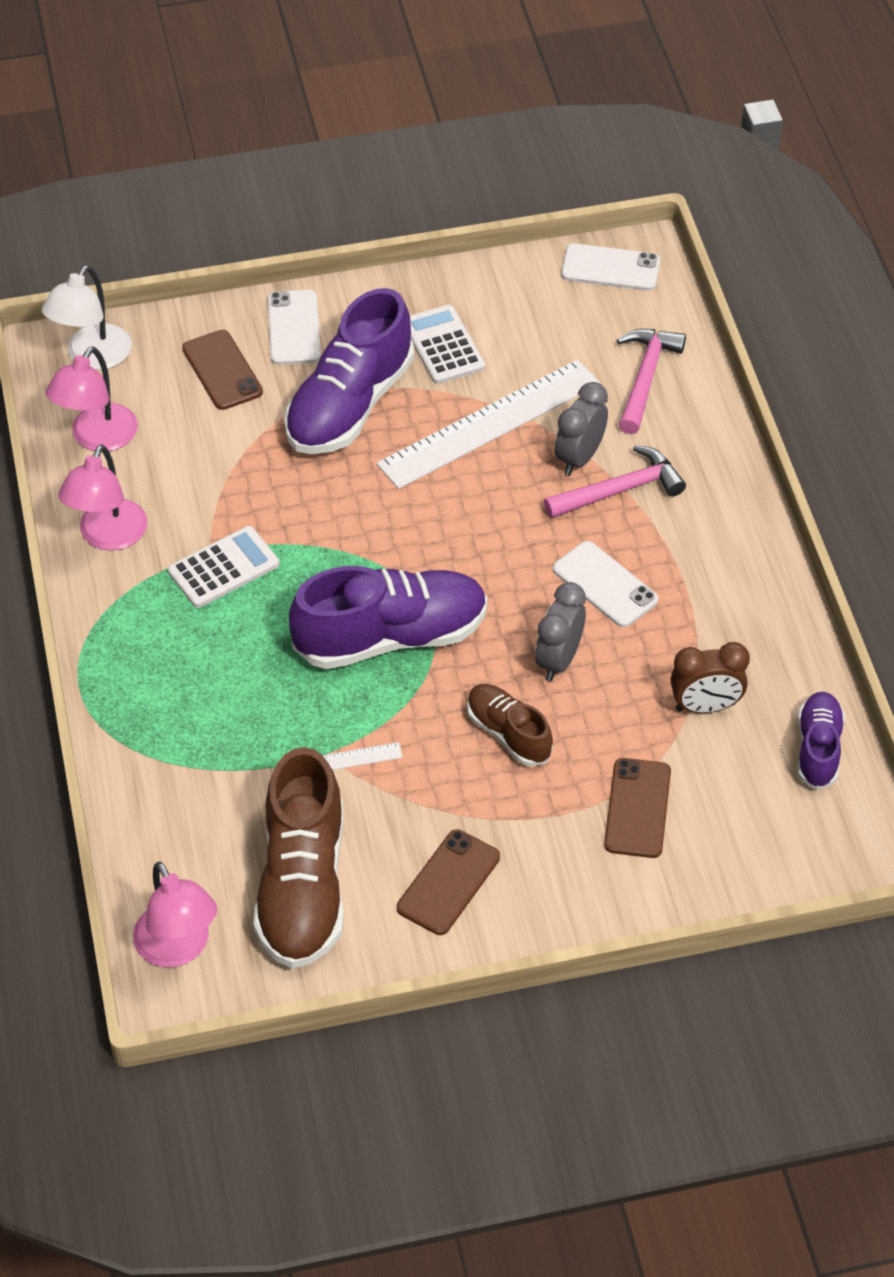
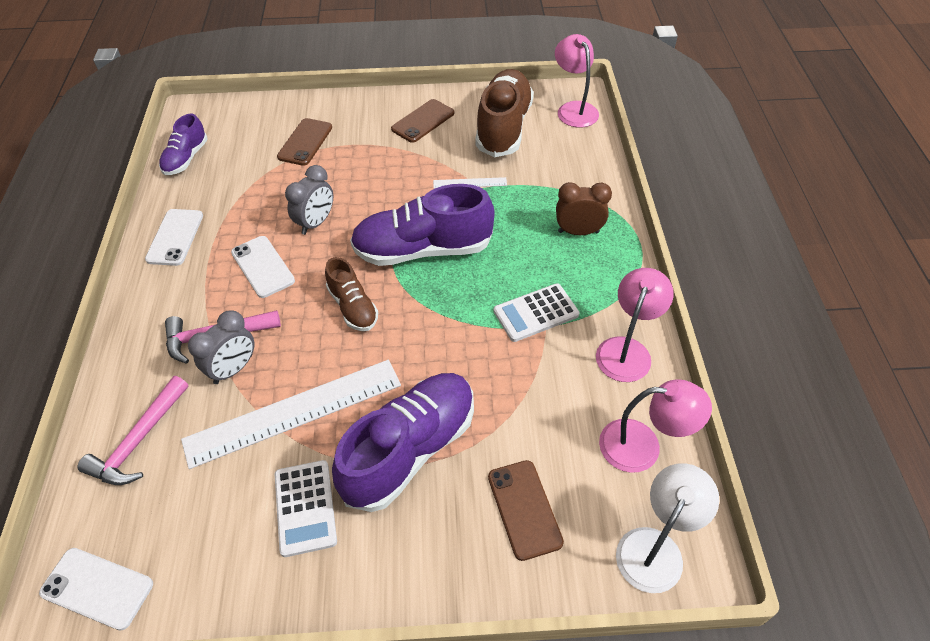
camera: 170 degrees left, 0 degrees up
pink lamp [46,346,138,451] -> pink lamp turned 60 degrees clockwise [599,379,712,473]
white phone [267,290,321,365] -> white phone moved to [145,209,203,266]
brown shoe [467,684,553,766] -> brown shoe moved to [325,257,378,331]
brown clock [671,642,750,713] -> brown clock moved to [556,182,612,235]

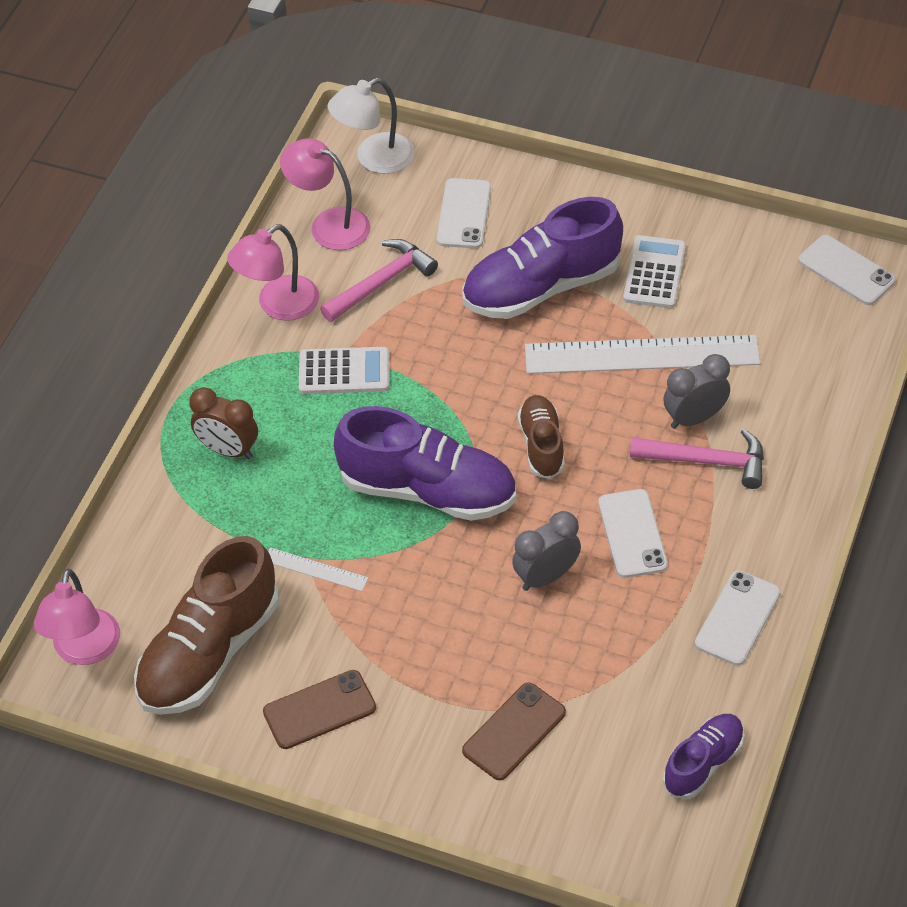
camera: 155 degrees left, 0 degrees up
pink hammer [77,376,189,485] -> pink hammer moved to [320,239,438,322]
brown phone [488,460,564,561] -> white phone [437,178,491,248]

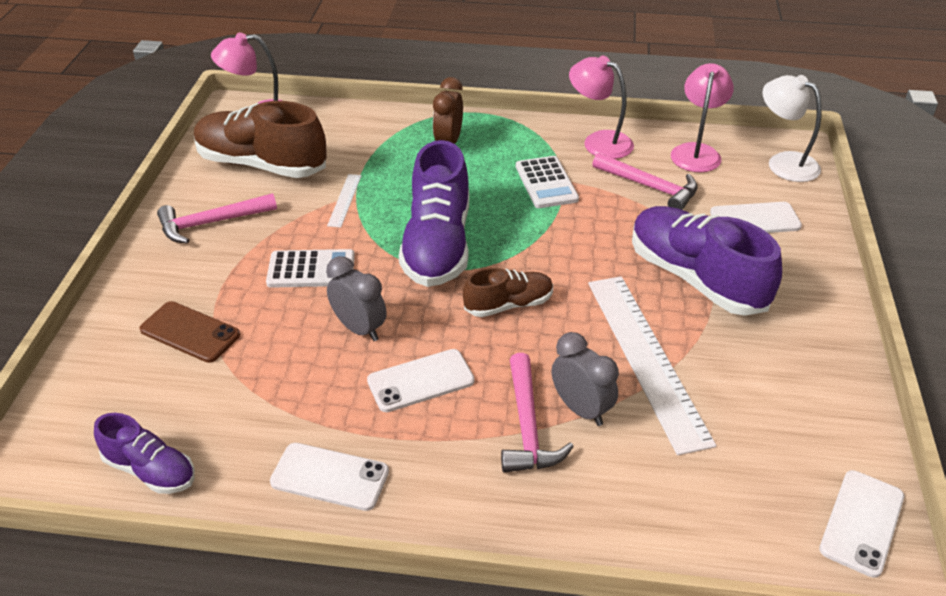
camera: 75 degrees right, 10 degrees down
brown phone [263,670,376,749] -> pink hammer [157,193,277,244]
white calculator [623,235,686,308] -> white calculator moved to [266,249,355,288]

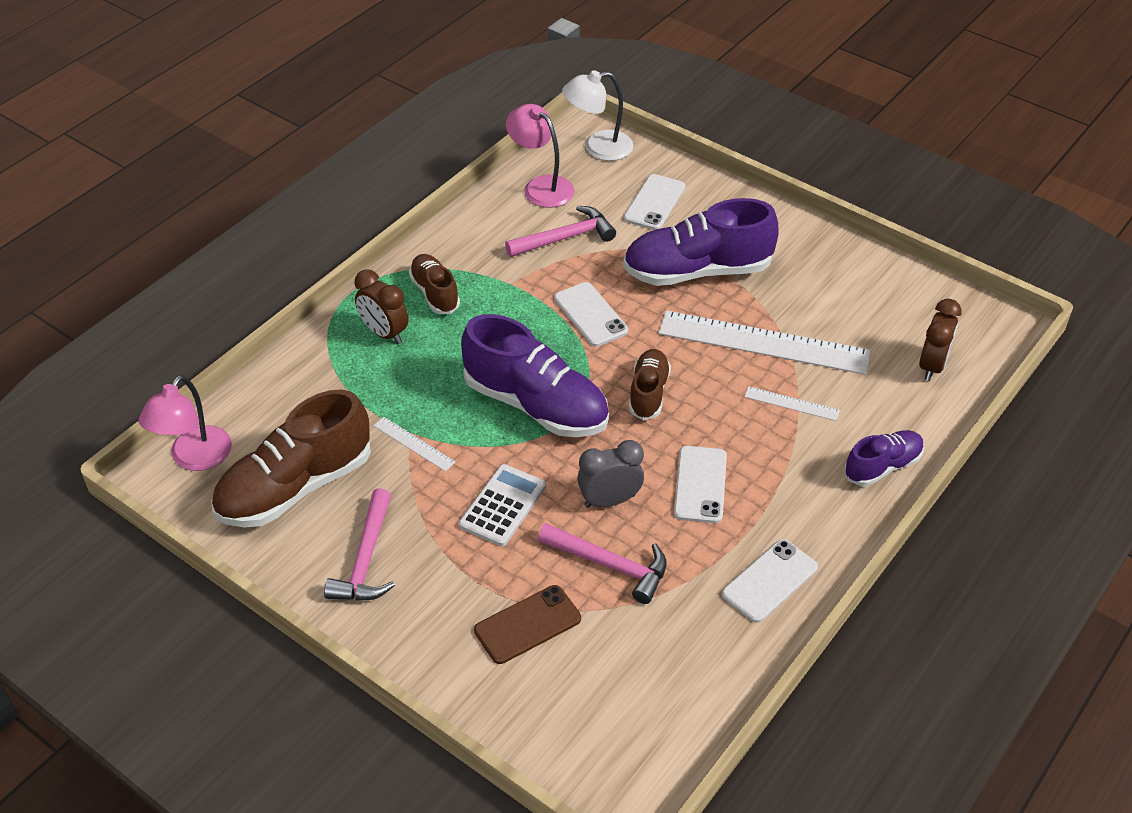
camera: 60 degrees left, 5 degrees up
purple shoe [94,413,195,494] -> purple shoe moved to [844,430,924,486]
pink hammer [501,353,574,473] -> pink hammer moved to [538,523,666,604]
white calculator [516,156,579,208] -> none
grey clock [552,332,619,426] -> white ruler [744,386,840,421]
pink lamp [569,56,634,159] -> none
white phone [819,470,904,578] -> white phone moved to [554,282,628,347]
none -> brown shoe [409,254,460,314]
none -> brown clock [919,299,962,381]

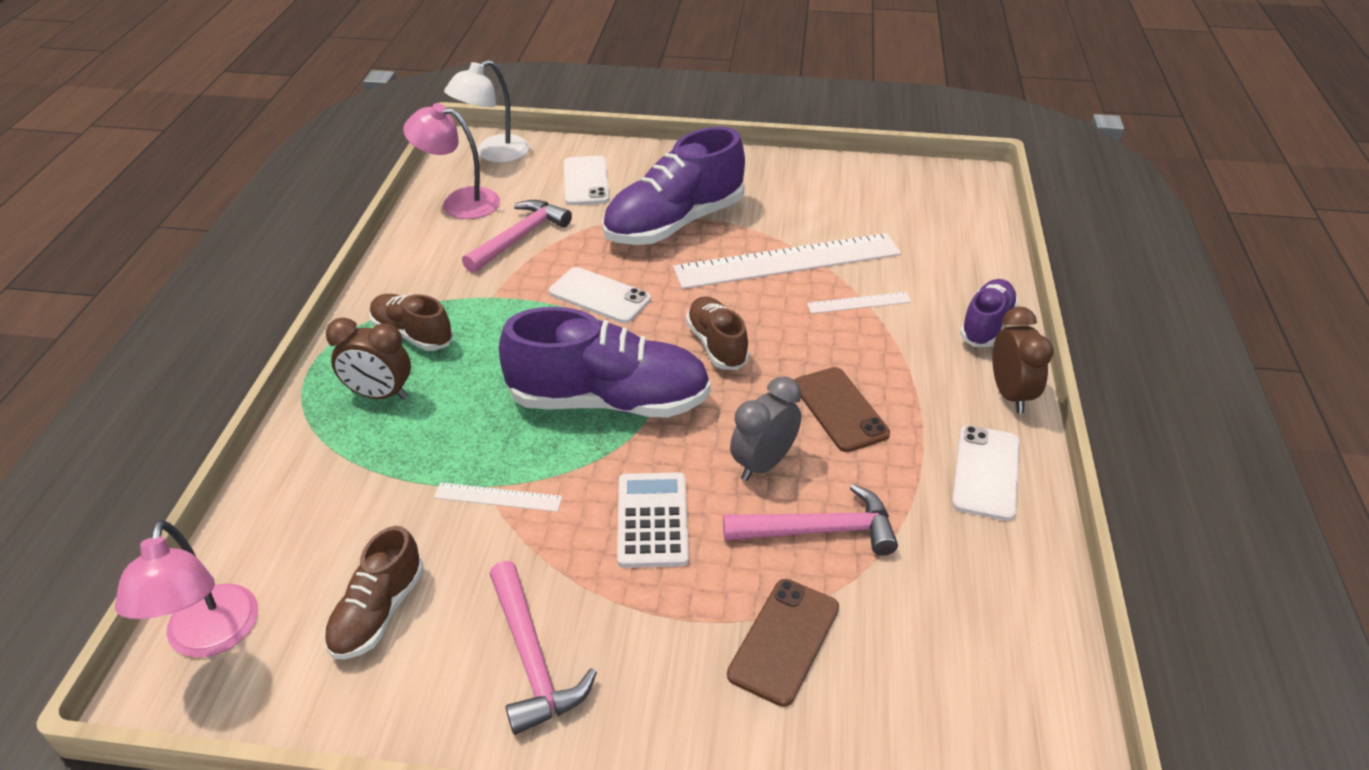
camera: 30 degrees left, 5 degrees down
brown shoe [211,389,371,528] -> brown shoe [324,526,424,659], size x0.55
white phone [674,446,727,523] -> brown phone [795,367,890,452]
brown clock [919,299,962,381] -> brown clock moved to [992,307,1053,413]

